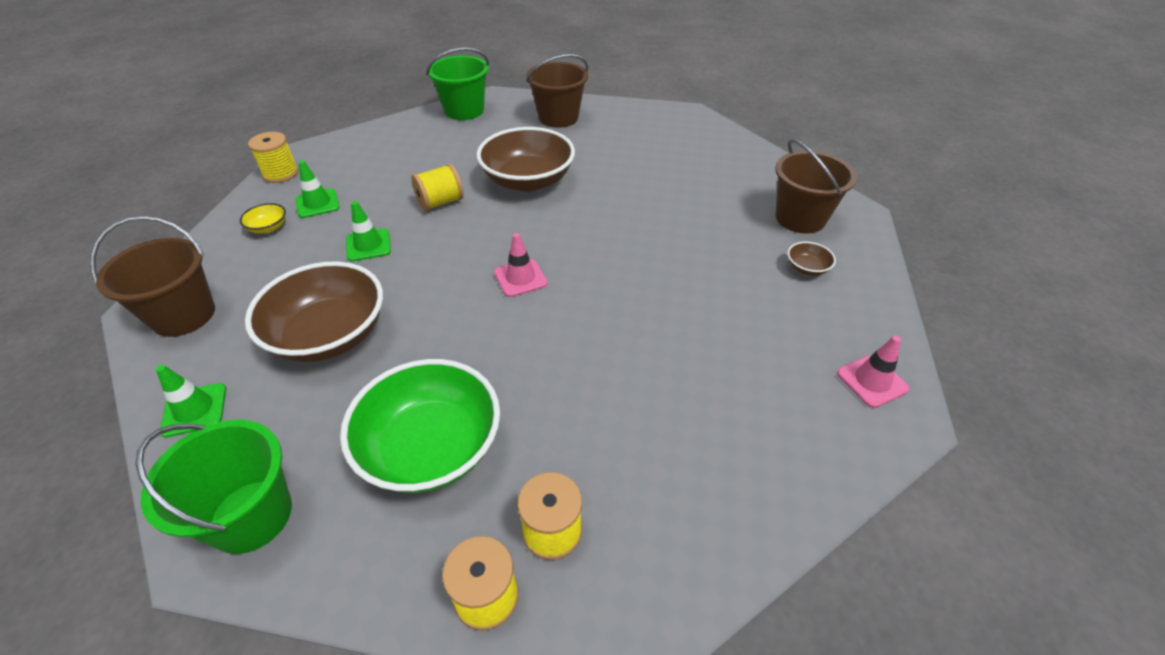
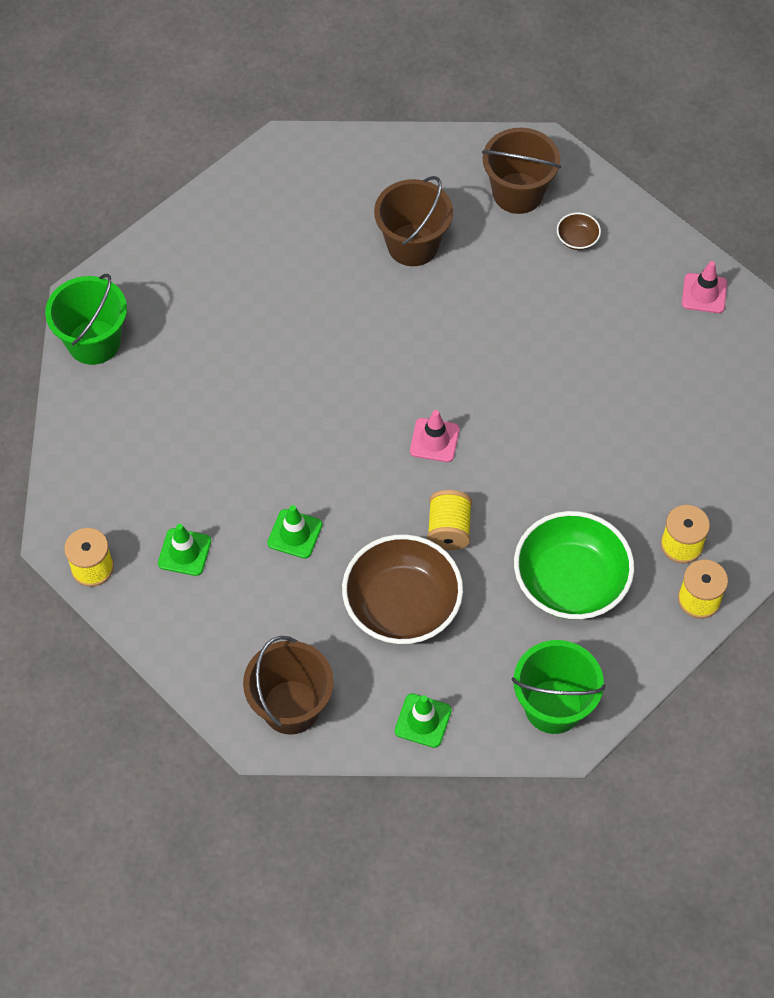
camera: 55 degrees left, 15 degrees up
yellow bowl [240,203,286,234] -> none
yellow spool [411,164,464,211] -> yellow spool moved to [427,490,472,550]
brown bowl [476,127,575,192] -> none
brown bucket [526,54,588,128] -> brown bucket moved to [374,176,453,266]

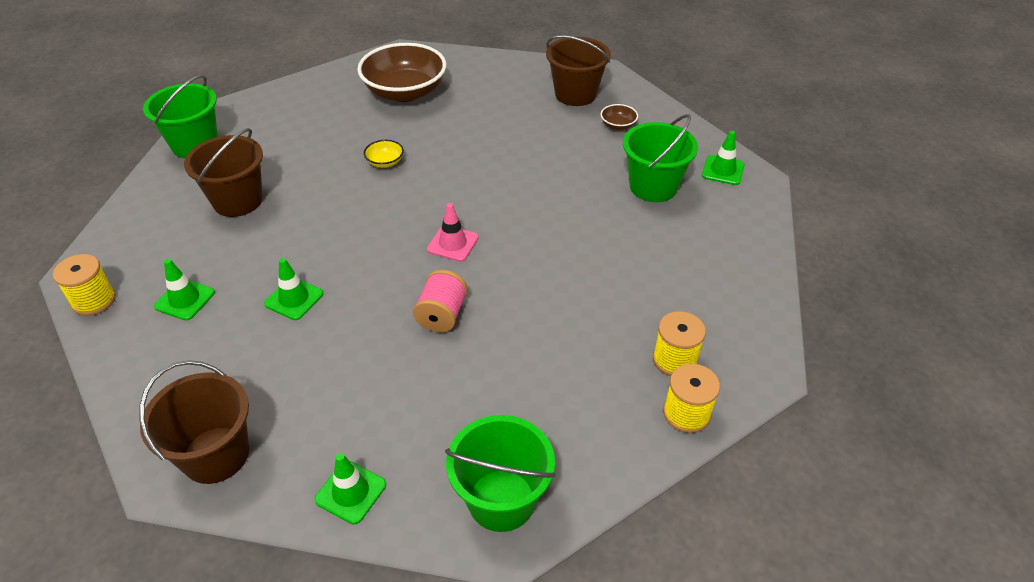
camera: 10 degrees right, 15 degrees down
brown bowl [342,534,463,644] -> brown bowl moved to [357,43,446,102]
brown bucket [374,176,453,266] -> brown bucket moved to [184,128,263,217]
yellow spool [427,490,472,550] -> pink spool [413,270,468,332]
green bowl [514,511,634,620] -> none
pink traffic cone [682,261,727,313] -> green traffic cone [702,131,745,185]
none -> yellow bowl [364,140,404,168]
none -> green bucket [623,114,698,202]

